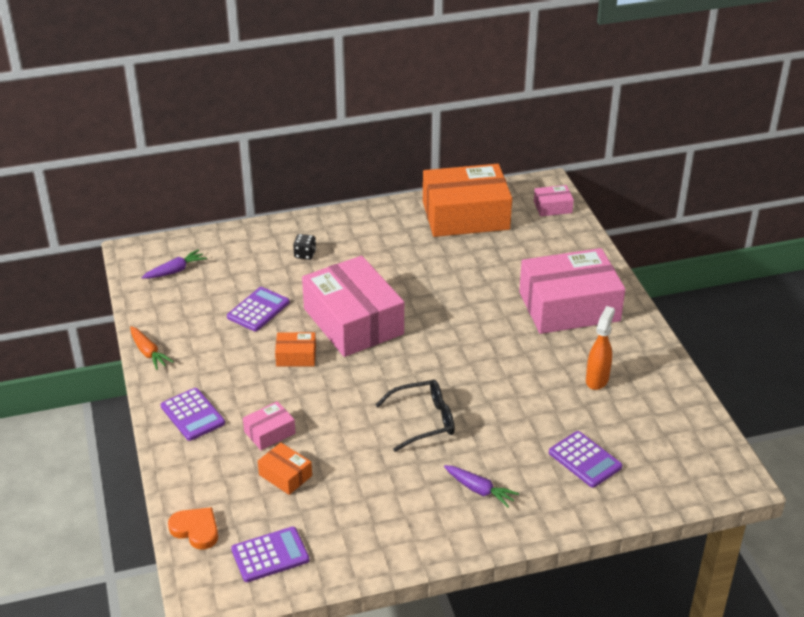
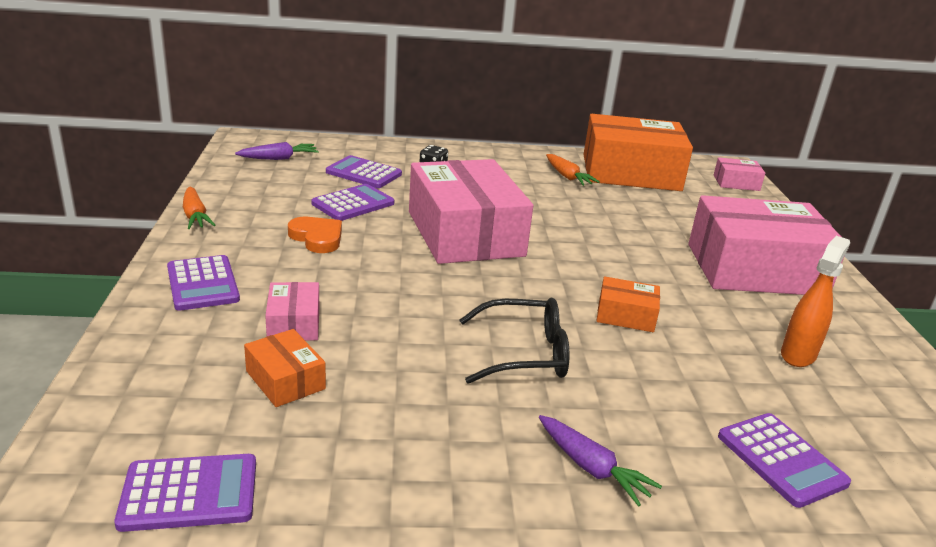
camera: 10 degrees right, 10 degrees down
orange heart [168,507,218,550] -> orange heart moved to [288,217,342,253]
pink box [243,401,296,450] -> pink box turned 75 degrees counterclockwise [265,282,319,341]
orange box [275,332,316,367] -> orange box moved to [597,276,660,332]
none -> purple calculator [326,155,402,188]
none -> orange carrot [546,154,600,186]

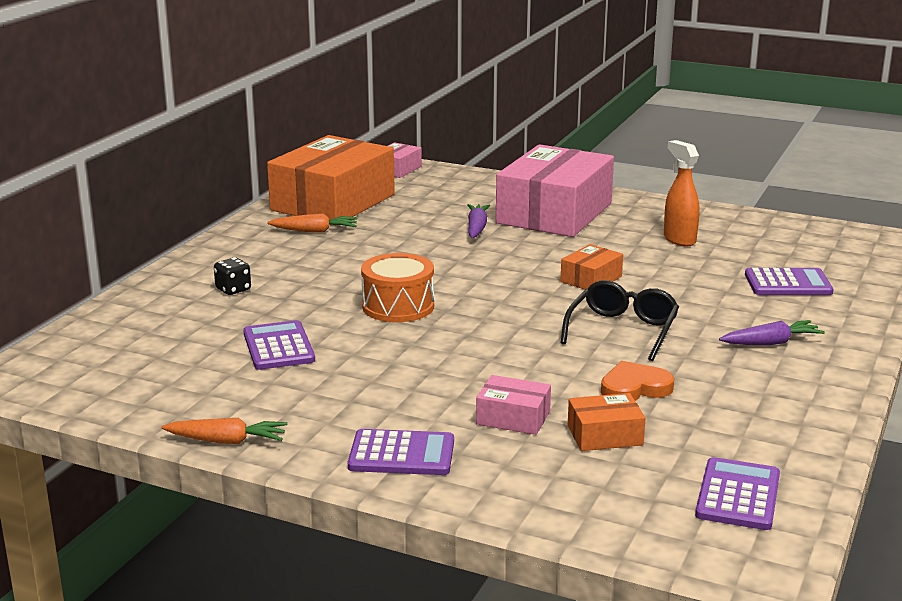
camera: 60 degrees left, 5 degrees down
purple carrot [235,142,319,160] -> purple carrot moved to [467,204,490,238]
orange heart [288,217,342,253] -> orange heart moved to [601,361,674,401]
purple calculator [326,155,402,188] -> none
pink box [409,159,533,264] -> orange drum [361,253,434,322]

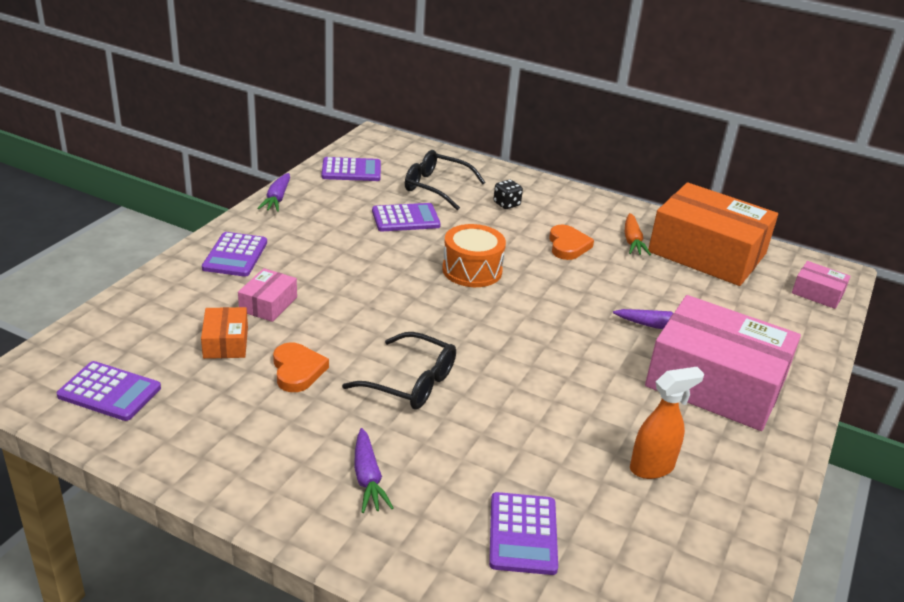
camera: 90 degrees right, 10 degrees up
orange carrot [161,418,287,444] -> purple carrot [257,173,290,212]
orange box [560,244,623,290] -> none
none -> purple calculator [321,157,381,181]
none -> black glasses [405,150,485,210]
none -> orange heart [549,225,594,260]

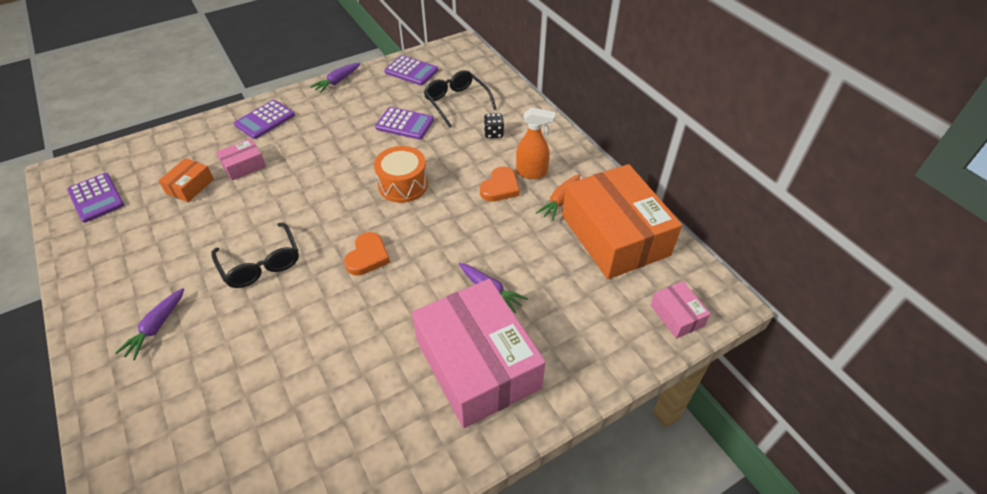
camera: 35 degrees right, 15 degrees up
orange heart [273,342,329,392] -> orange heart moved to [344,232,390,276]
purple calculator [489,492,558,575] -> none
orange spray bottle [630,367,704,479] -> orange spray bottle moved to [516,108,556,179]

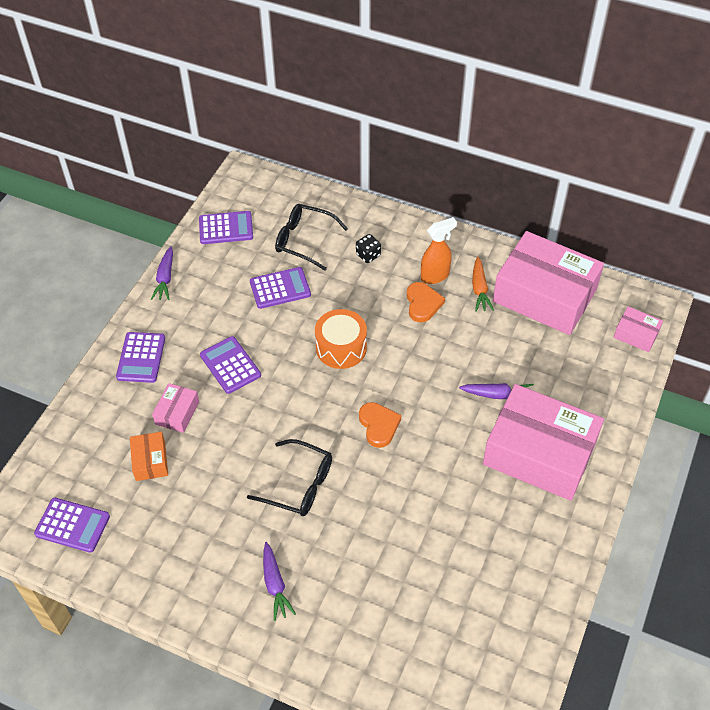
camera: 35 degrees left, 5 degrees up
orange box [562,164,682,279] -> pink box [493,231,604,335]
none -> purple calculator [200,336,261,394]

